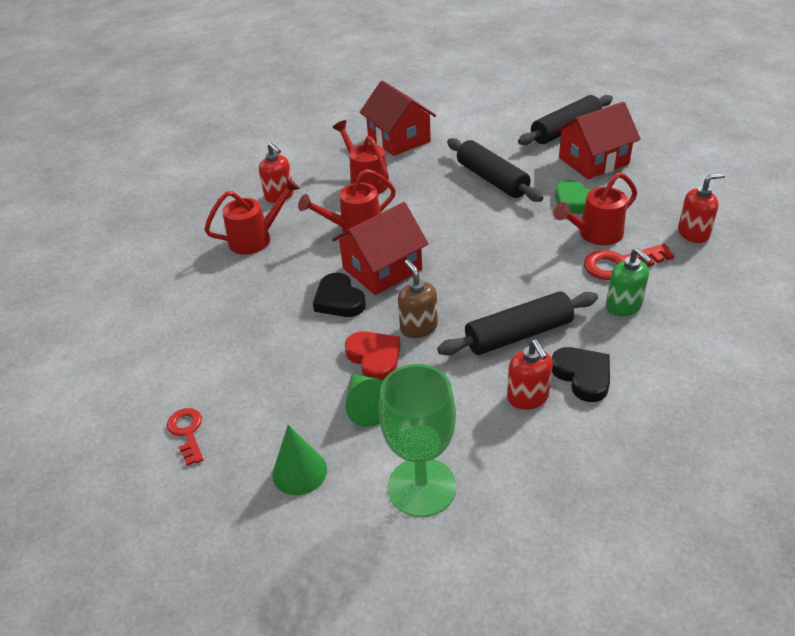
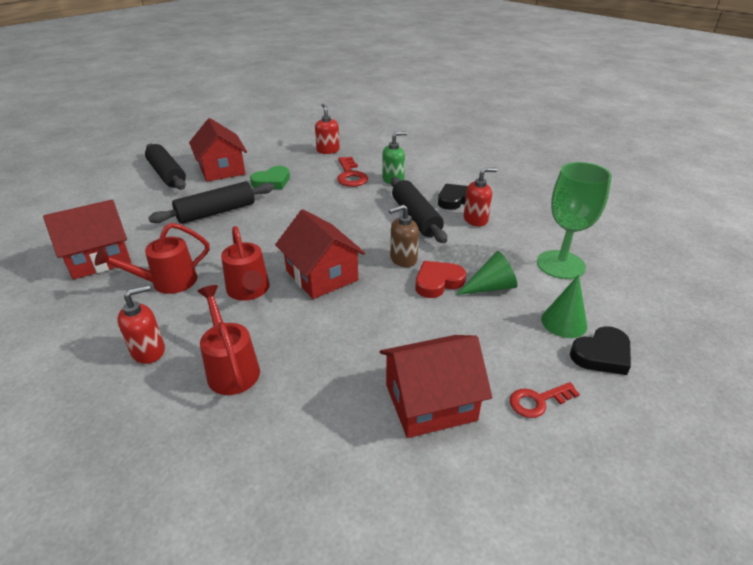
camera: 90 degrees left, 5 degrees down
black heart [313,273,366,317] -> black heart moved to [570,326,631,375]
red watering can [553,172,637,245] -> none
none -> red house [380,335,492,438]

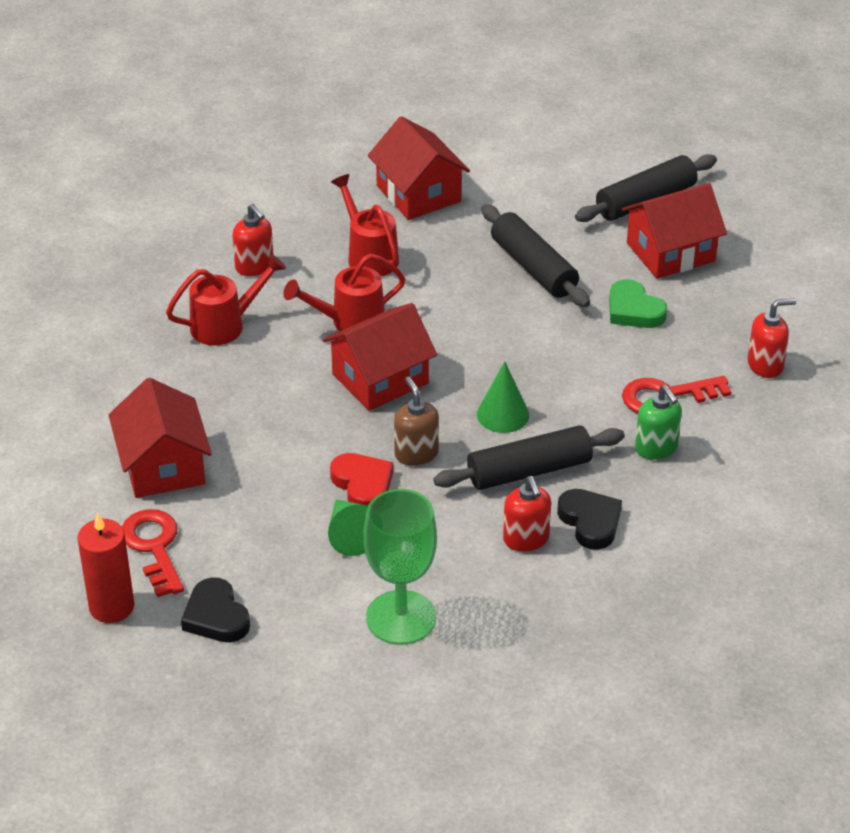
camera: 90 degrees right, 5 degrees up
red key [510,382,580,418] -> red key [122,509,184,597], size x1.50
green cone [541,274,587,338] -> green cone moved to [477,362,529,433]
none -> red candle [77,512,134,623]

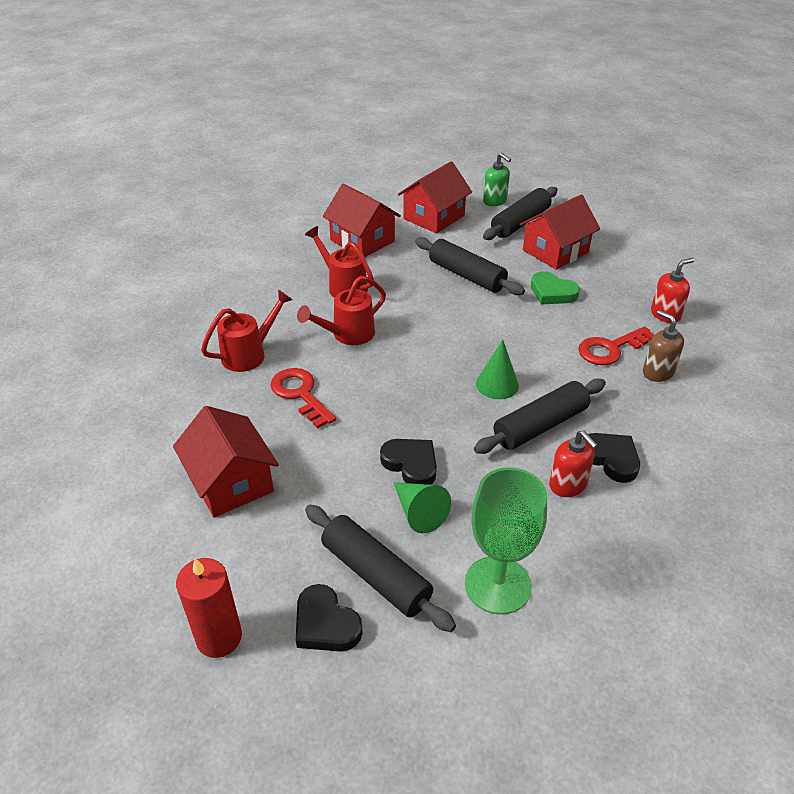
camera: 15 degrees left, 0 degrees up
red key [122,509,184,597] -> red key moved to [270,368,336,428]
red soap dispenser [232,204,273,276] -> none
red house [323,303,437,411] -> red house moved to [398,161,472,233]
red heart [330,453,393,506] -> black heart [380,439,437,485]
brown soap dispenser [394,377,439,466] -> brown soap dispenser moved to [643,310,684,382]
green soap dispenser [635,385,682,460] -> green soap dispenser moved to [483,153,511,206]
none -> black rolling pin [305,505,456,632]

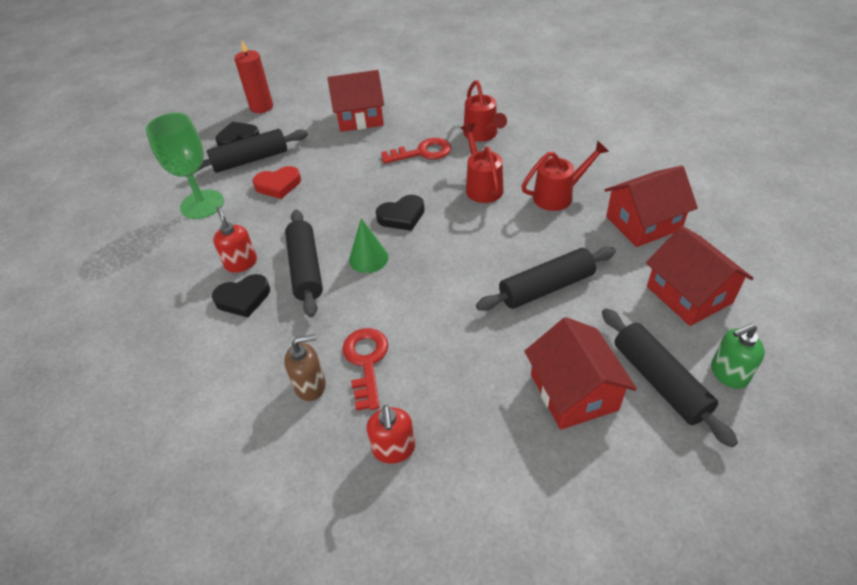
camera: 115 degrees right, 5 degrees up
black heart [380,439,437,485] -> black heart moved to [376,195,425,231]
green cone [393,482,451,533] -> red heart [253,166,301,199]
green heart [531,271,580,304] -> none
red soap dispenser [549,430,598,497] -> red soap dispenser turned 75 degrees clockwise [213,206,257,273]

